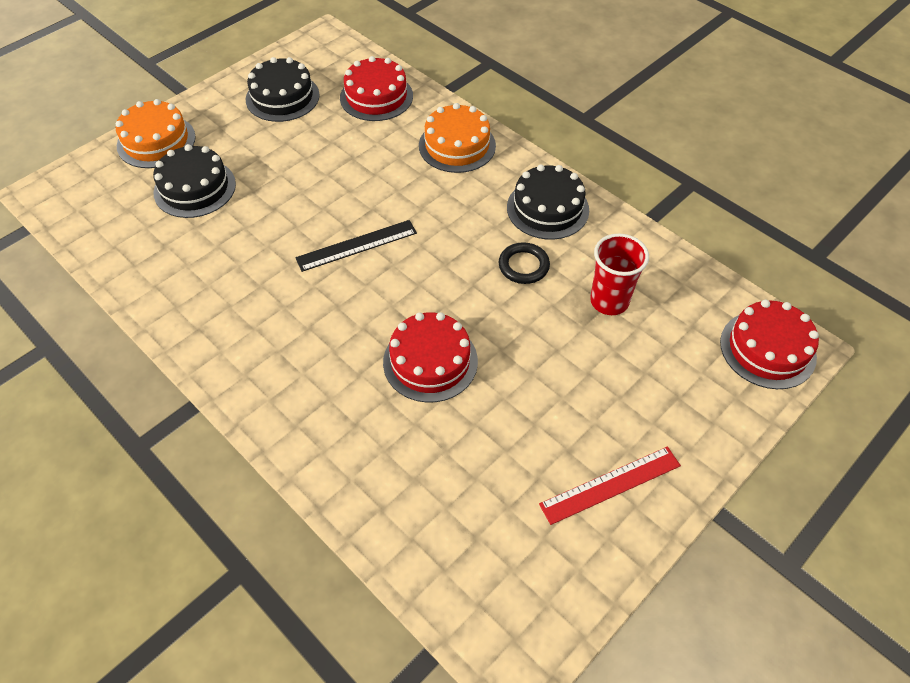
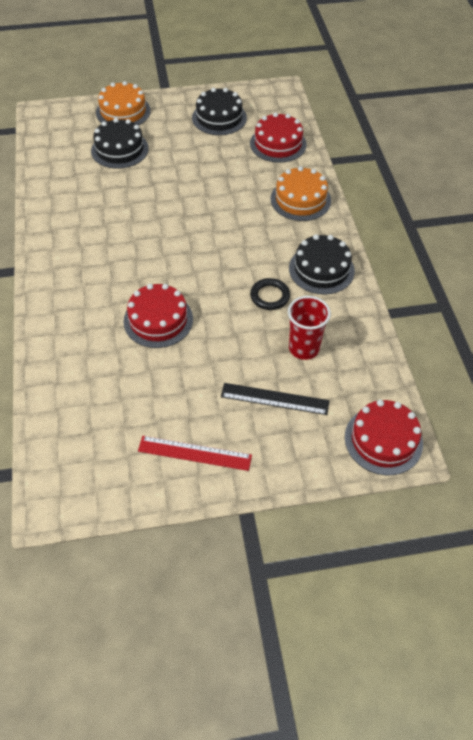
camera: 35 degrees right, 0 degrees up
black ruler [295,220,417,272] -> black ruler moved to [221,383,329,415]

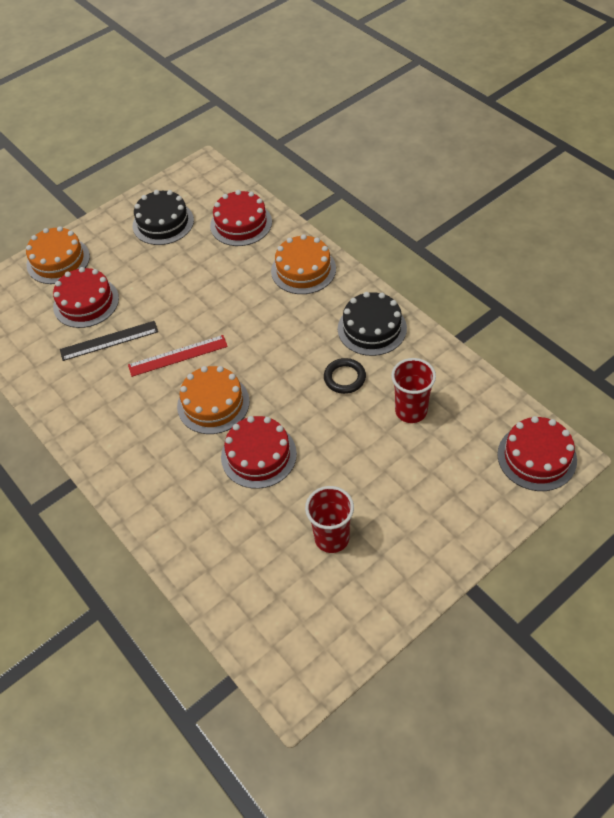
camera: 25 degrees left, 0 degrees up
black cake [91,118,149,169] -> red cake [53,267,119,328]
red ruler [138,436,252,471] -> red ruler moved to [128,335,228,377]
black ruler [221,383,329,415] -> black ruler moved to [60,321,158,361]
none -> orange cake [177,366,250,434]
none -> red cup [305,486,354,553]

